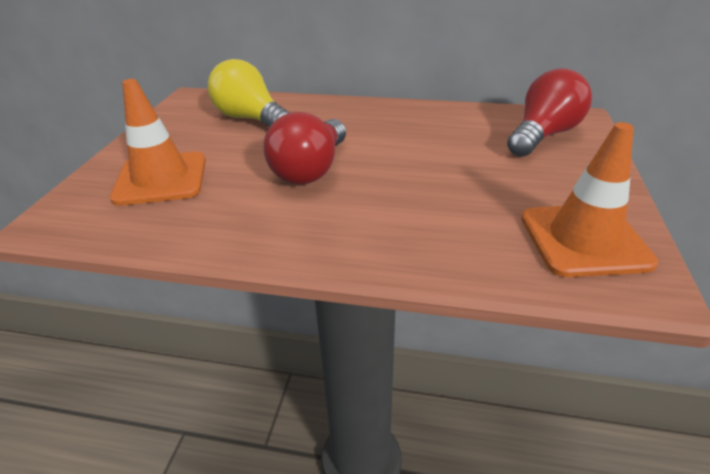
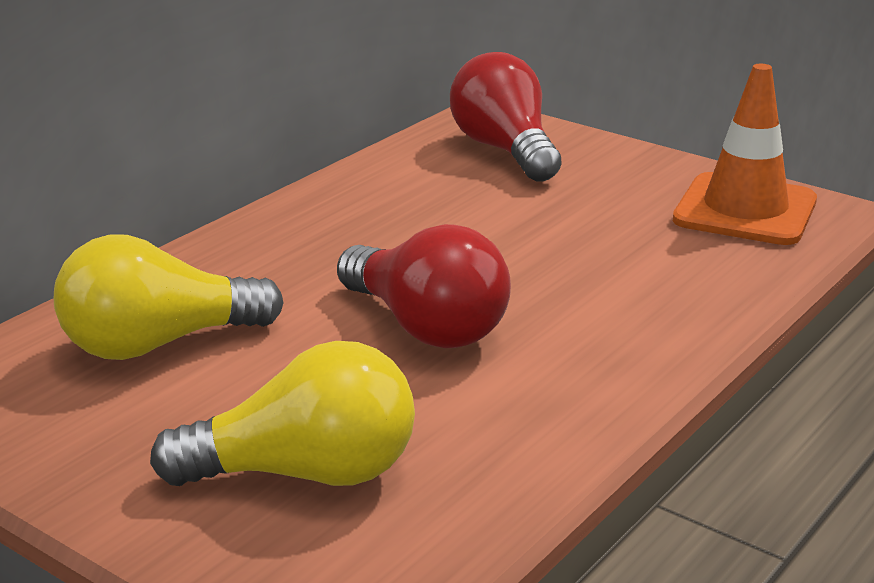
camera: 65 degrees left, 10 degrees down
orange traffic cone [110,79,206,206] -> yellow light bulb [150,341,415,486]

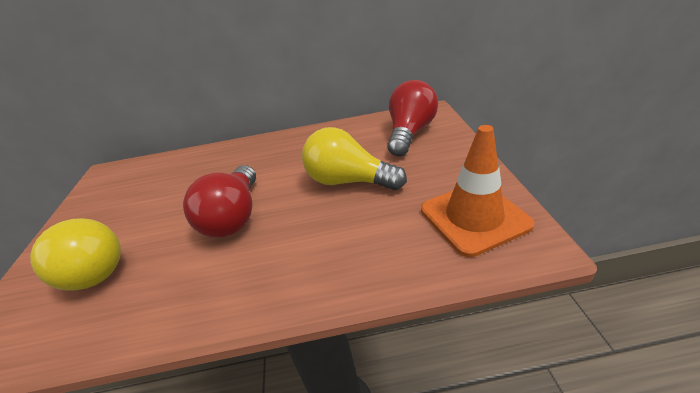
camera: 50 degrees right, 10 degrees up
yellow light bulb [54,235,283,360] -> yellow light bulb moved to [302,127,407,190]

